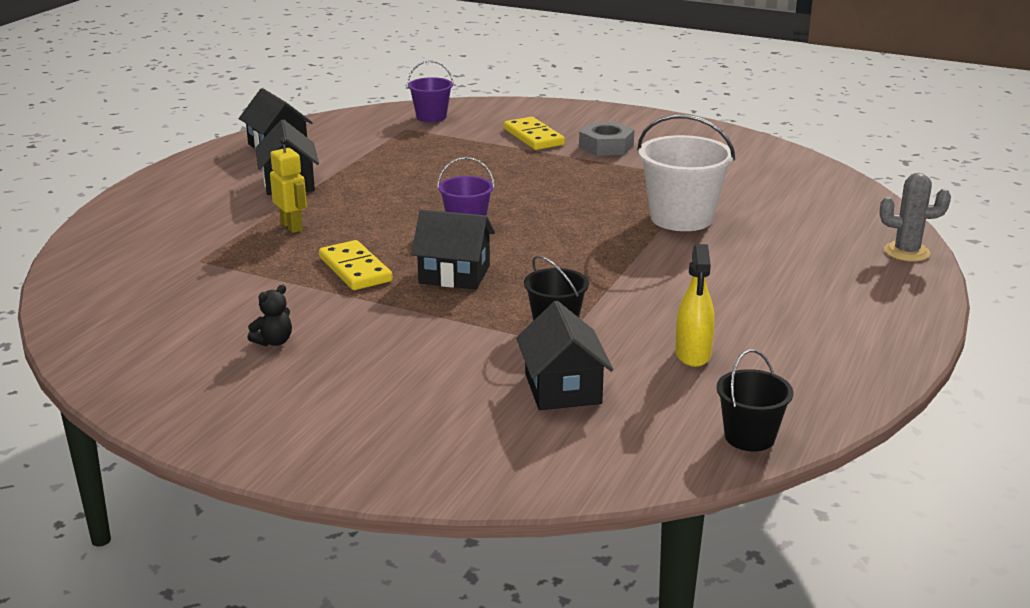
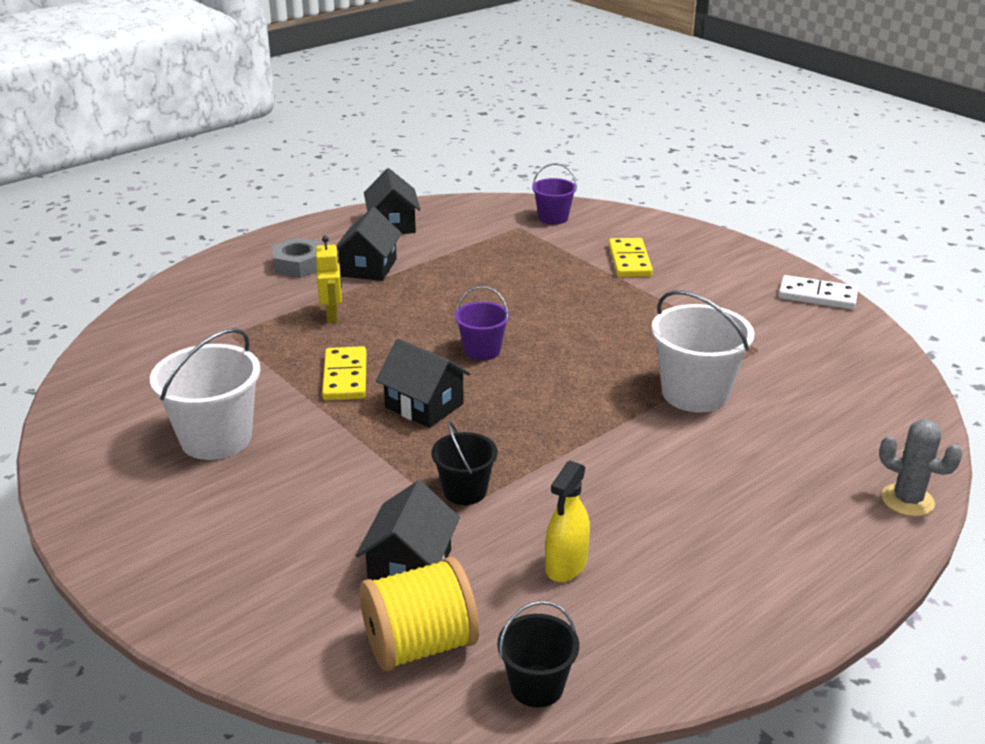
camera: 25 degrees right, 5 degrees up
black teddy bear [248,285,292,346] -> white bucket [150,328,261,460]
grey nut [579,122,635,156] -> grey nut moved to [273,238,322,278]
none -> yellow spool [360,557,479,671]
none -> white domino [778,275,858,309]

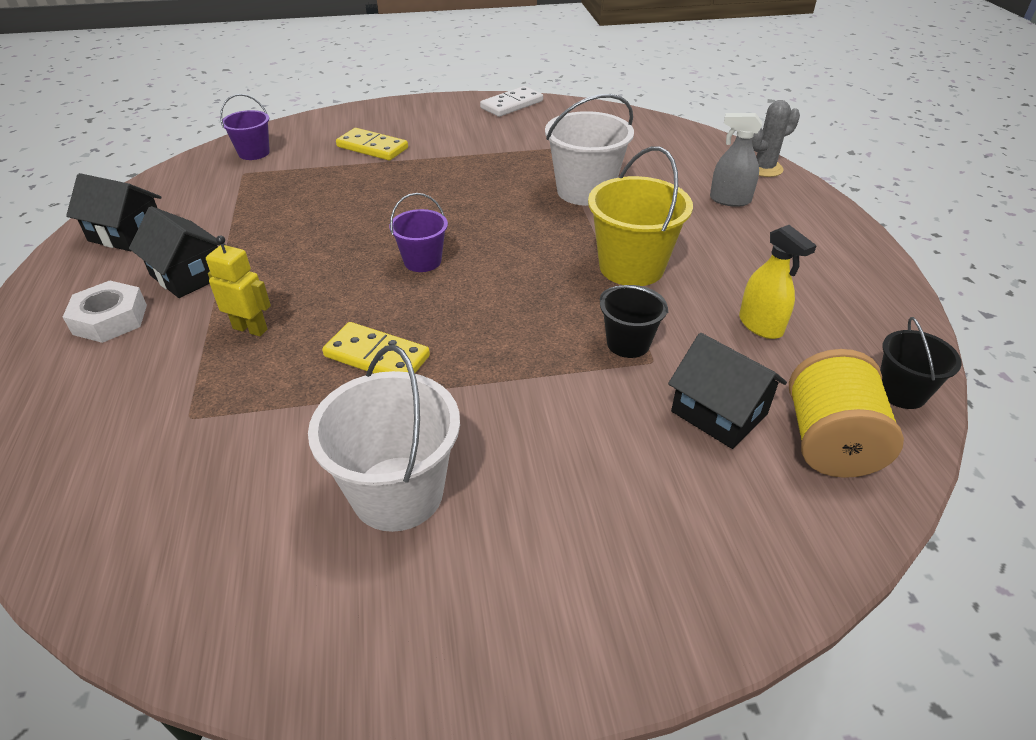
camera: 60 degrees left, 10 degrees up
grey nut [273,238,322,278] -> white nut [63,281,147,343]
black house [376,339,471,428] -> none
none -> yellow bucket [588,146,693,286]
none -> grey spray bottle [710,113,762,207]

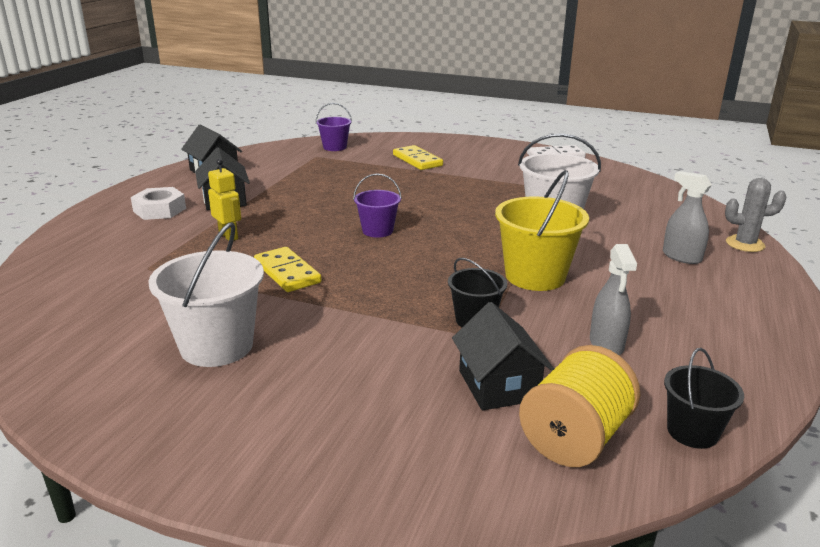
camera: 30 degrees right, 15 degrees down
yellow spray bottle [739,225,817,339] -> grey spray bottle [590,244,637,355]

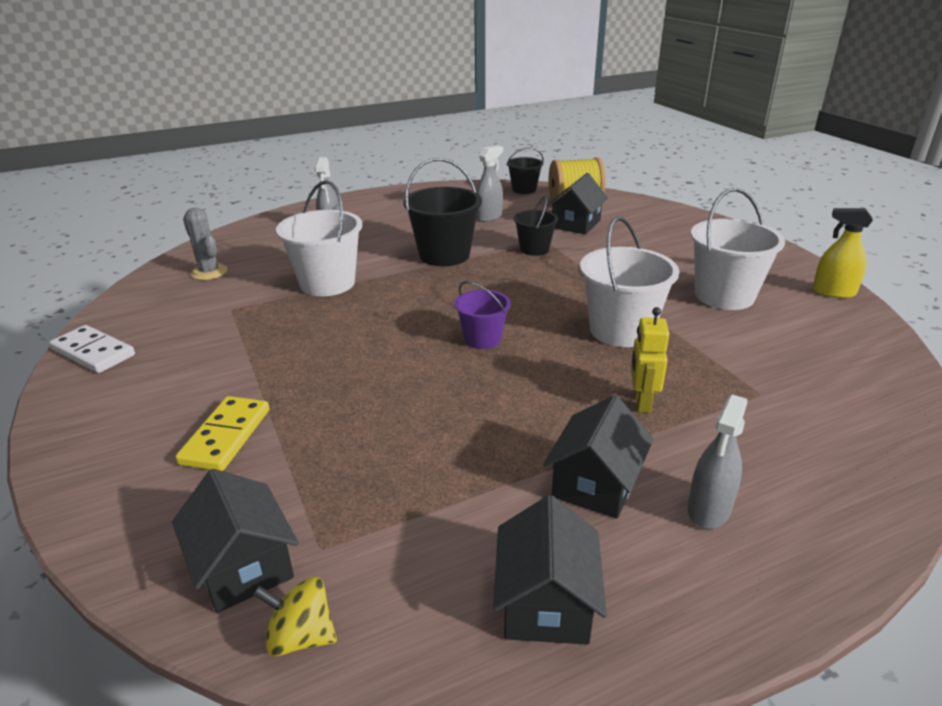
camera: 135 degrees left, 5 degrees up
white nut [131,187,186,220] -> grey spray bottle [687,394,747,529]
yellow domino [254,247,321,292] -> white bucket [580,216,680,347]
purple bucket [316,103,352,151] -> black house [172,469,299,613]
yellow bucket [495,170,589,291] -> black bucket [403,158,482,266]
grey cactus [725,178,787,252] -> grey cactus moved to [183,208,228,280]
none -> yellow spinning top [253,577,337,656]
none -> yellow spray bottle [813,208,873,298]

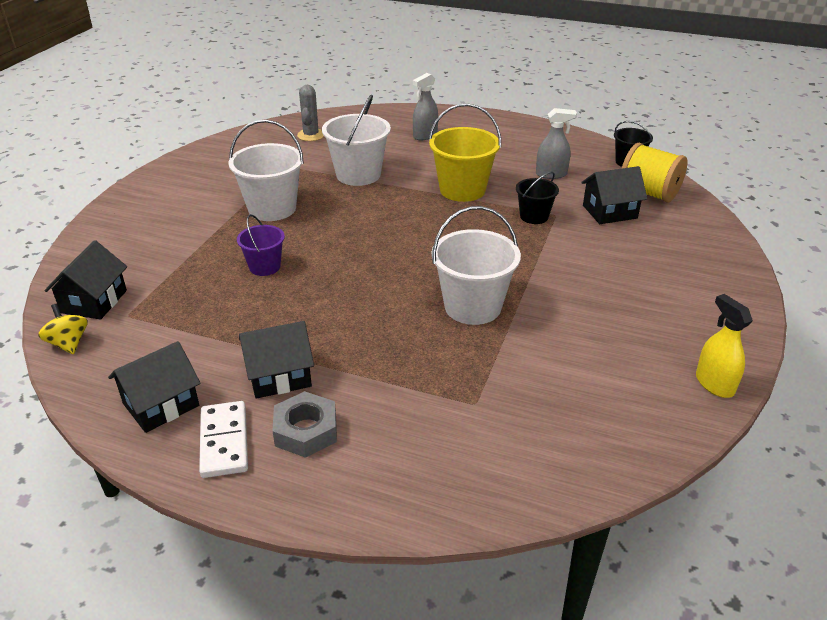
camera: 45 degrees right, 5 degrees up
white domino [49,325,135,373] -> white domino moved to [199,401,248,478]
yellow domino [175,396,269,471] -> none
black bucket [403,158,482,266] -> yellow bucket [429,104,501,202]
purple bucket [454,281,511,349] -> purple bucket moved to [237,214,285,276]
yellow robot [631,307,669,413] -> none
grey spray bottle [687,394,747,529] -> grey nut [272,391,337,458]
white bucket [691,188,785,310] -> white bucket moved to [229,120,304,221]

